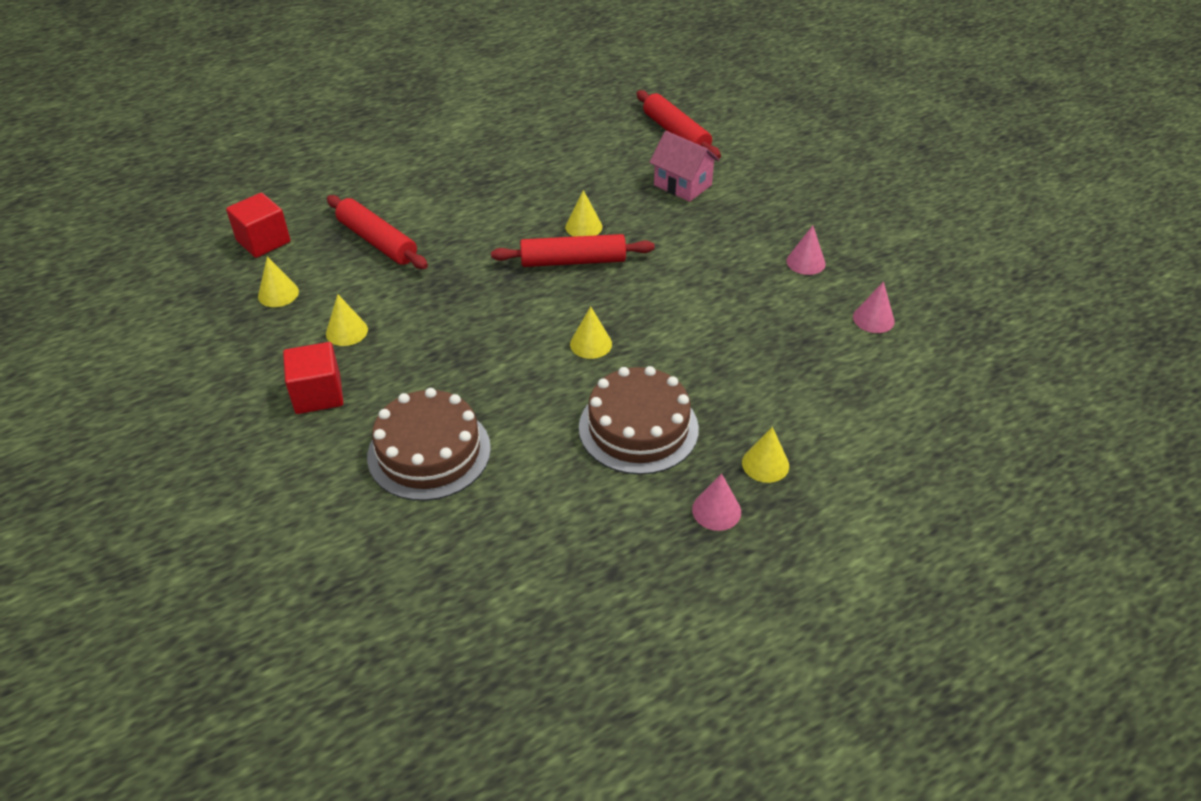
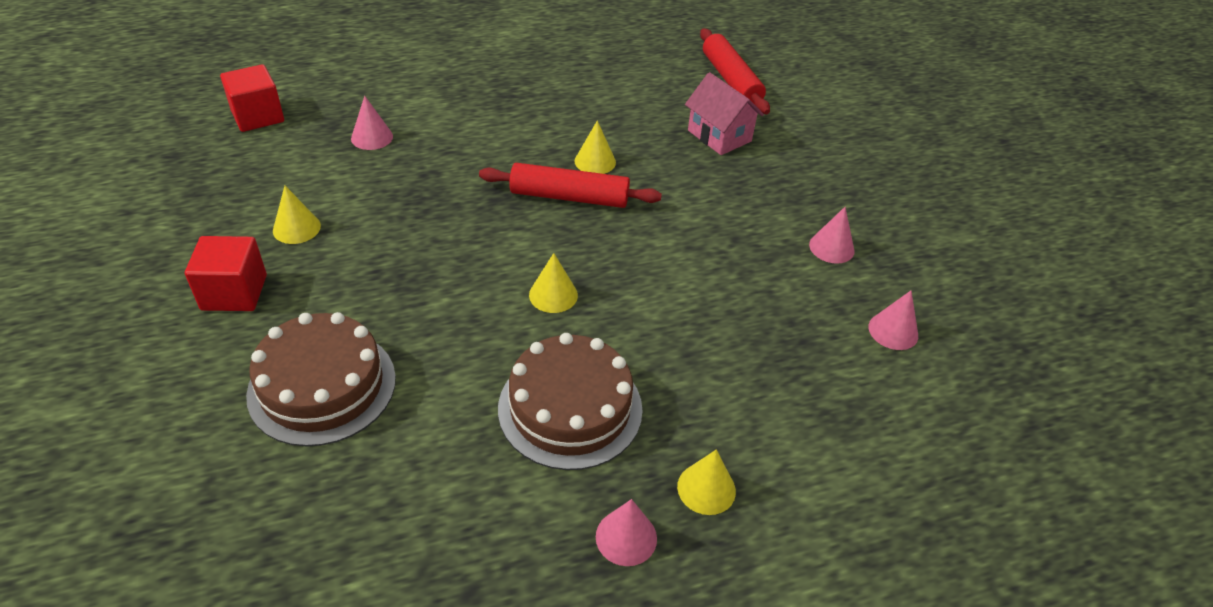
camera: 10 degrees right, 0 degrees up
yellow cone [258,257,299,307] -> none
red rolling pin [327,195,428,269] -> pink cone [351,96,393,150]

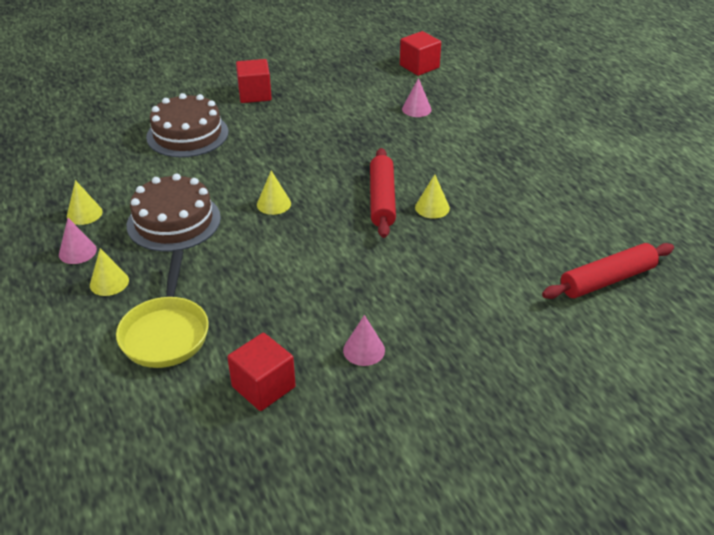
camera: 85 degrees right, 5 degrees down
yellow cone [273,186,321,244] -> yellow cone moved to [67,180,102,225]
pink house [685,72,764,155] -> none
pink cone [868,291,918,350] -> red cube [227,333,296,411]
none -> yellow pan [116,250,209,368]

